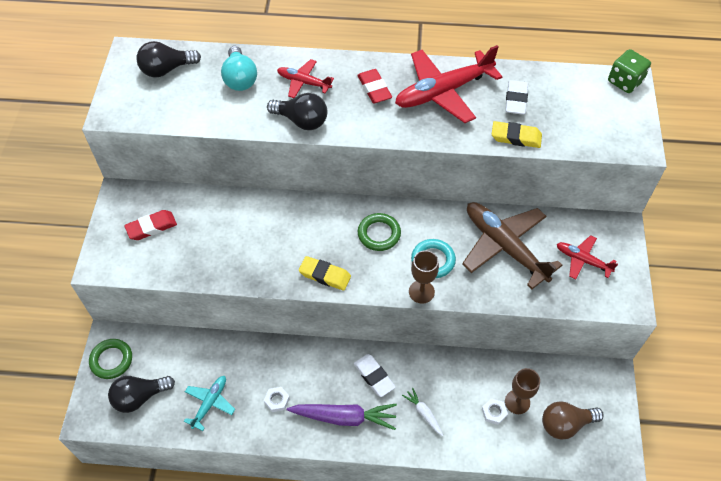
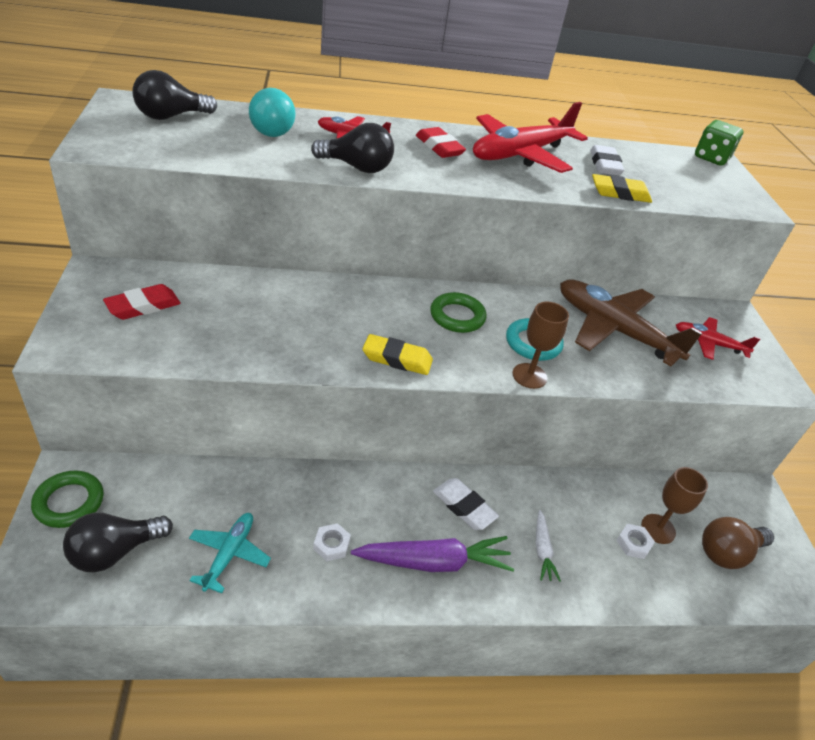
camera: 15 degrees left, 15 degrees down
white carrot [402,388,443,436] -> white carrot turned 135 degrees counterclockwise [536,510,561,582]

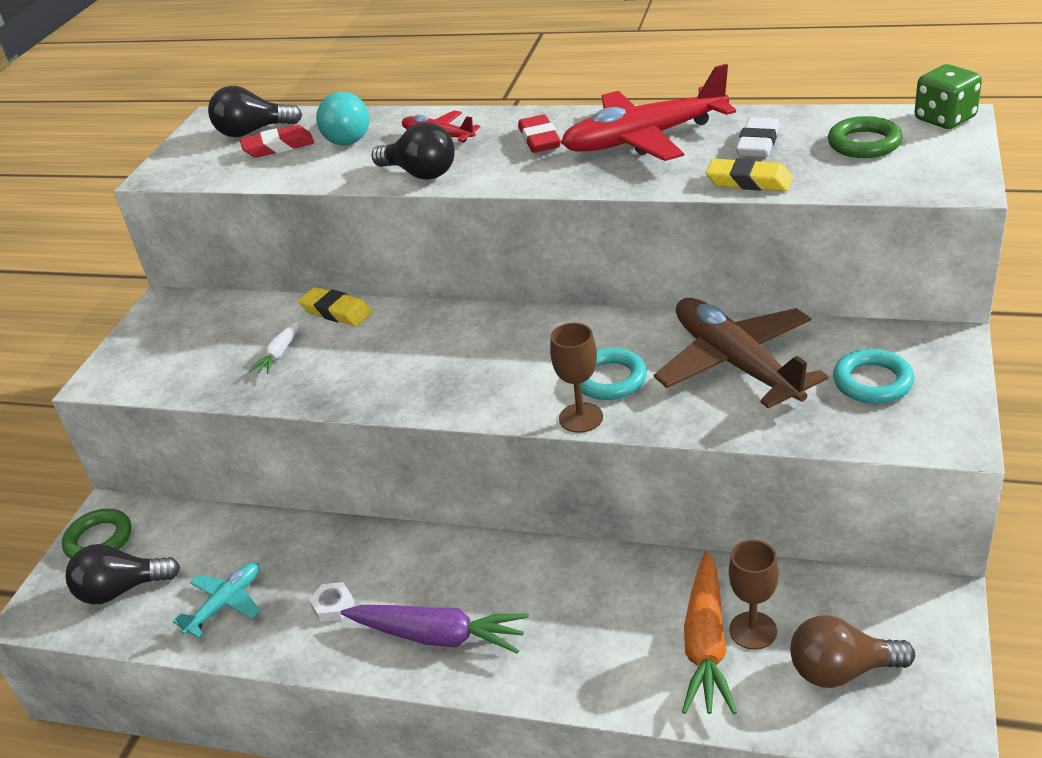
camera: 30 degrees right, 5 degrees down
red eraser [103,284,181,320] -> red eraser moved to [240,125,314,158]
yellow eraser [362,334,433,375] -> yellow eraser moved to [299,287,372,326]
green ring [430,292,487,333] -> green ring moved to [828,116,903,158]
white eraser [433,478,499,530] -> none
white carrot [536,510,561,582] -> white carrot moved to [249,320,300,374]
white nut [616,524,655,559] -> orange carrot [682,551,737,714]
red plane [676,317,760,360] -> turquoise ring [833,349,914,404]

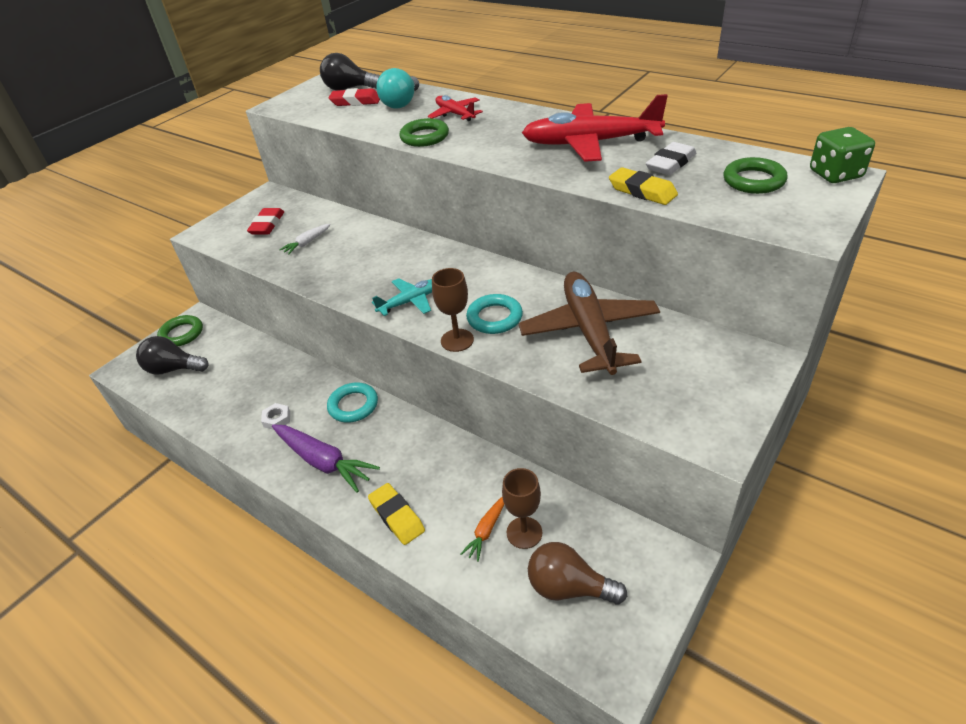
camera: 20 degrees right, 5 degrees up
turquoise plane [173,562,260,638] -> turquoise plane moved to [372,278,432,316]
yellow eraser [299,287,372,326] -> yellow eraser moved to [368,483,425,545]
black light bulb [372,122,455,180] -> green ring [399,118,449,147]
red eraser [518,114,561,153] -> red eraser moved to [247,208,284,235]
orange carrot [682,551,737,714] -> orange carrot [461,497,504,562], size x0.52
turquoise ring [833,349,914,404] -> turquoise ring moved to [327,383,378,423]

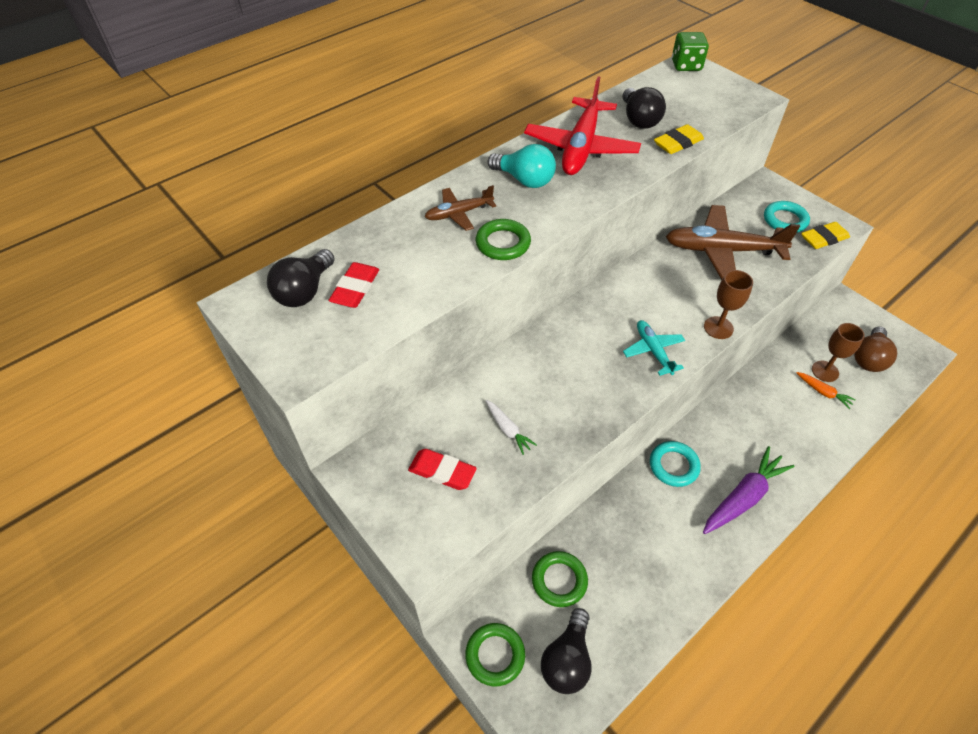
camera: 80 degrees left, 10 degrees up
white nut [261,403,290,430] -> none
yellow eraser [368,483,425,545] -> yellow eraser moved to [801,222,850,249]
turquoise light bulb [376,68,419,109] -> turquoise light bulb moved to [488,144,556,188]
red plane [428,95,483,121] -> brown plane [425,185,496,231]
turquoise ring [466,294,523,334] -> turquoise ring moved to [764,201,810,233]
white eraser [646,142,696,175] -> black light bulb [623,87,666,129]
green ring [723,157,788,194] -> green ring moved to [532,551,588,607]

